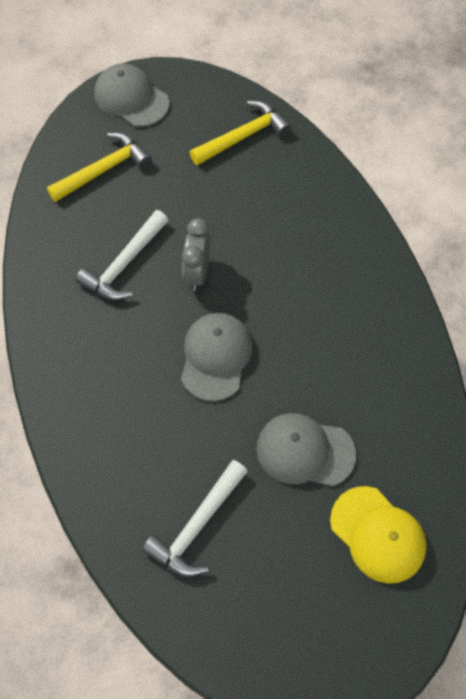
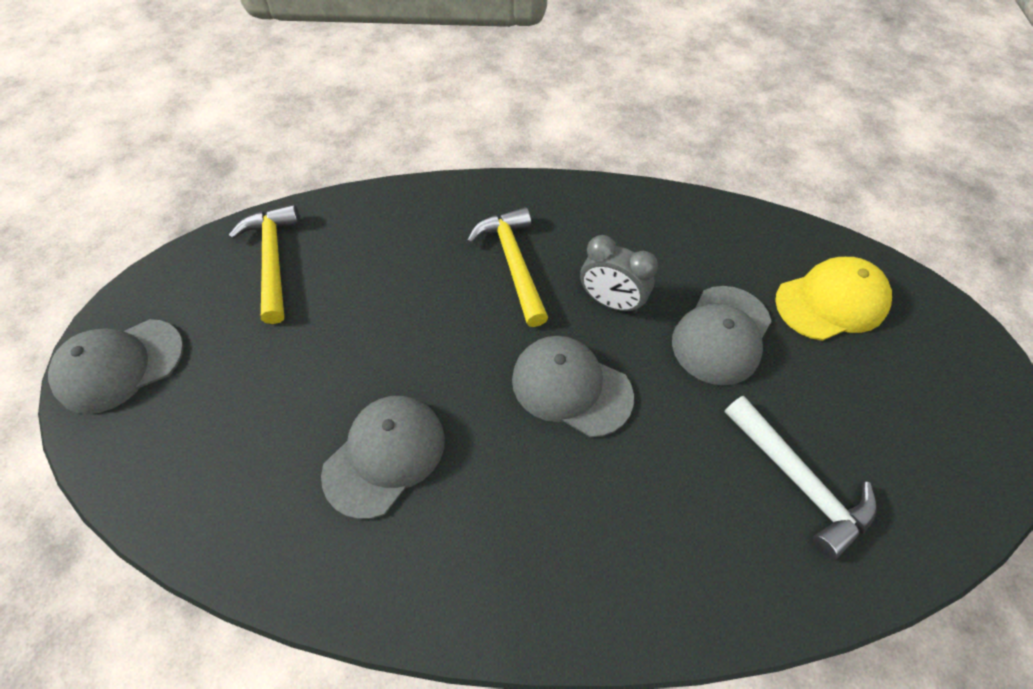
camera: 70 degrees left, 5 degrees down
yellow hammer [47,133,152,202] -> yellow hammer moved to [467,207,548,327]
white hammer [76,210,168,300] -> grey cap [321,396,445,519]
grey clock [182,218,210,291] -> grey clock moved to [580,235,658,313]

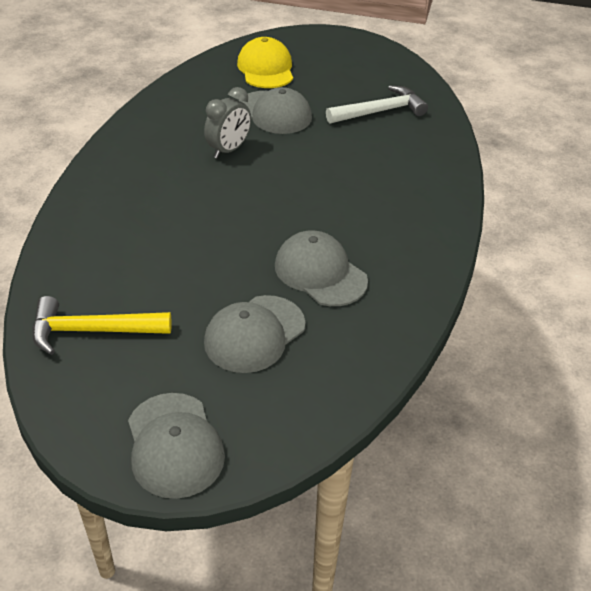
camera: 80 degrees left, 15 degrees down
yellow hammer [467,207,548,327] -> none
grey cap [512,336,634,437] -> grey cap moved to [204,295,305,373]

